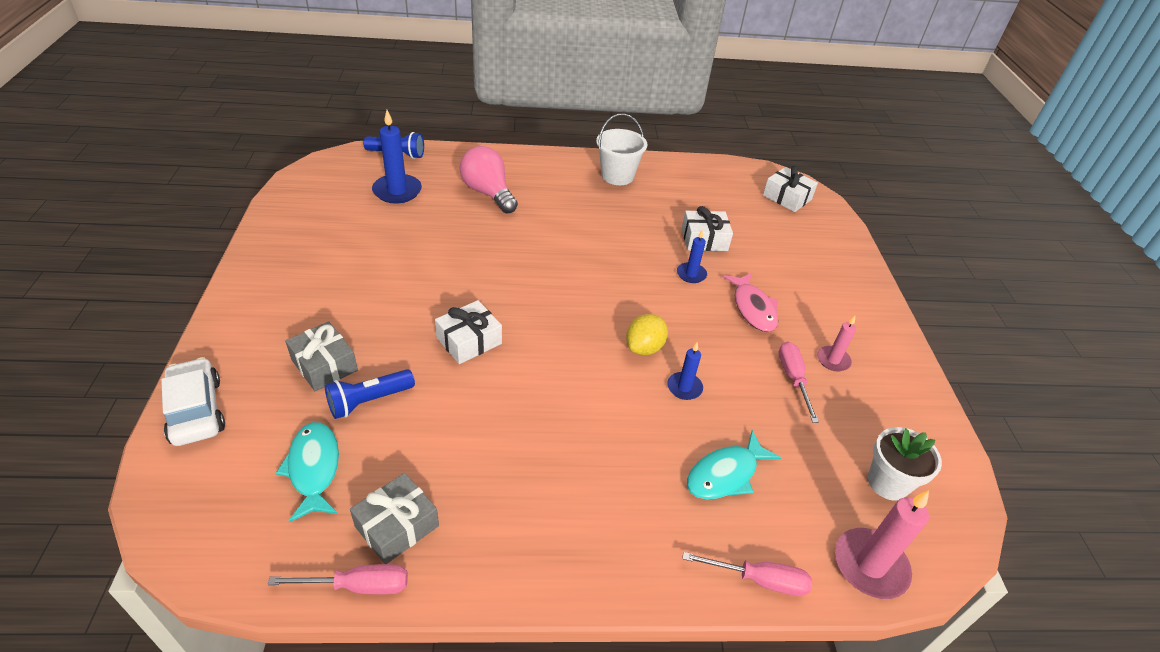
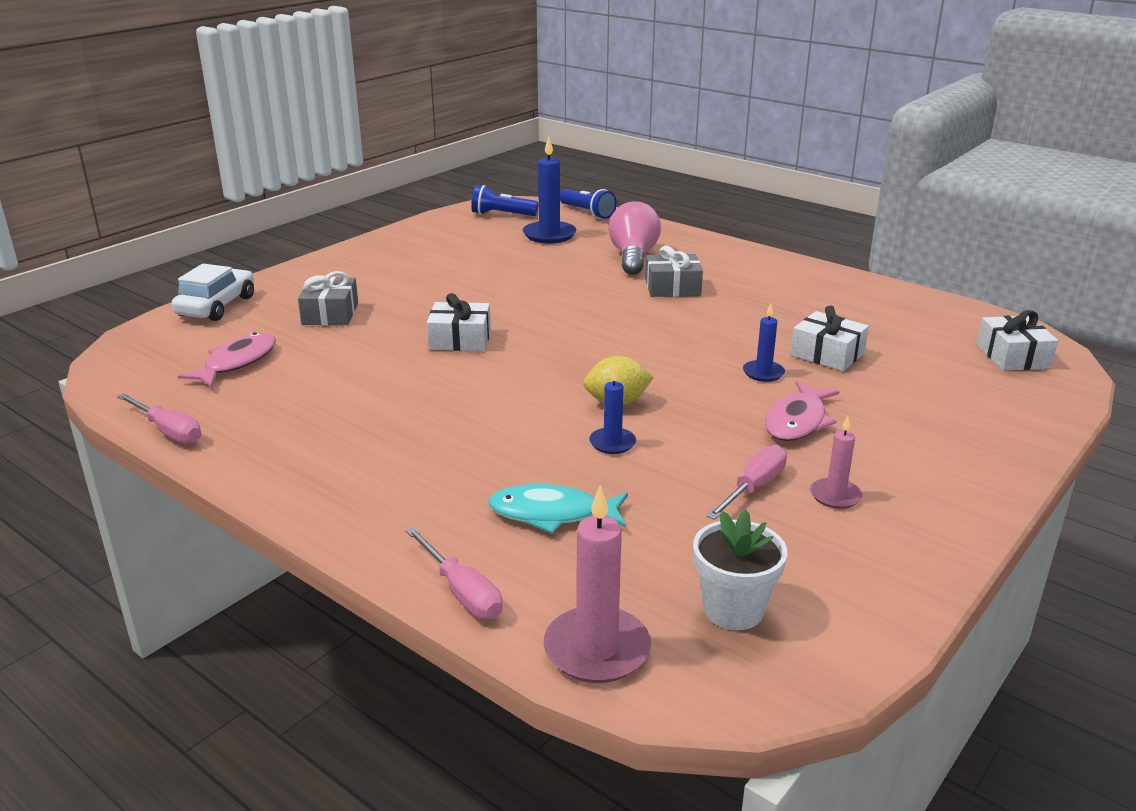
camera: 45 degrees right, 15 degrees down
turquoise fish [276,422,339,522] -> pink fish [178,332,276,388]
blue flashlight [325,369,415,419] -> blue flashlight moved to [471,185,538,216]
grey gift [350,473,439,564] -> grey gift moved to [645,246,703,297]
white bucket [596,114,648,185] -> none

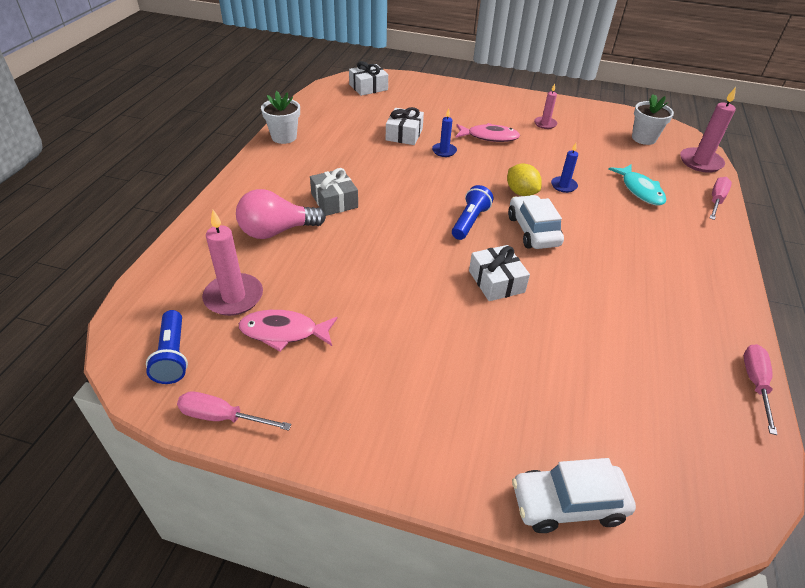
camera: 115 degrees left, 15 degrees up
pink fish [178,332,276,388] -> pink fish moved to [239,310,338,352]
grey gift [298,271,358,325] -> none
blue candle [523,136,577,244] -> pink candle [202,210,263,316]
blue flashlight [560,189,617,219] -> blue flashlight moved to [452,185,493,240]
pink screwdriver [707,445,787,520] -> pink screwdriver moved to [177,391,292,431]
none -> white flower pot [261,91,300,144]
none -> white car [508,195,564,249]

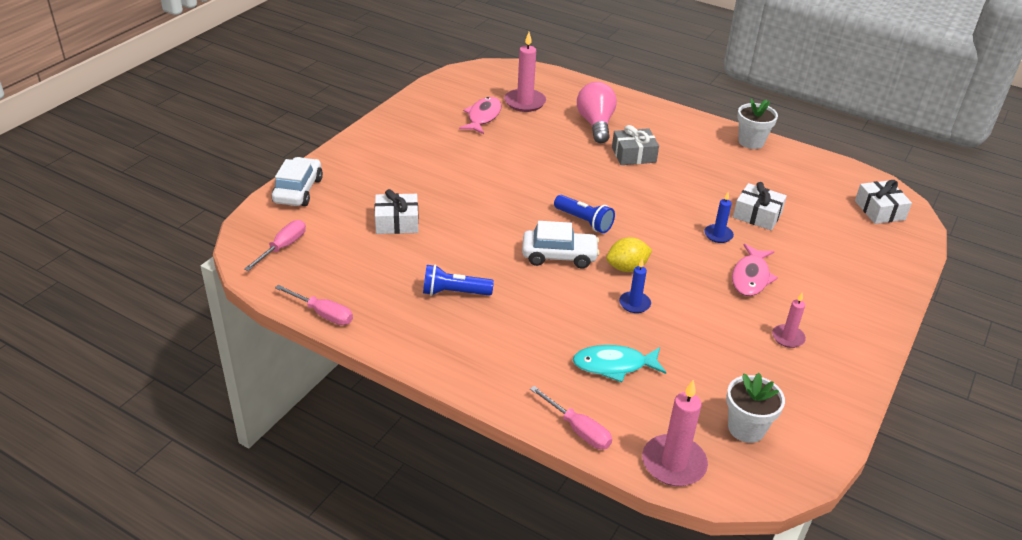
camera: 105 degrees right, 5 degrees down
blue flashlight [146,310,188,384] -> blue flashlight moved to [423,264,494,296]
pink screwdriver [177,391,292,431] -> pink screwdriver moved to [244,220,306,271]
white gift [469,245,530,301] -> white gift moved to [375,189,419,234]

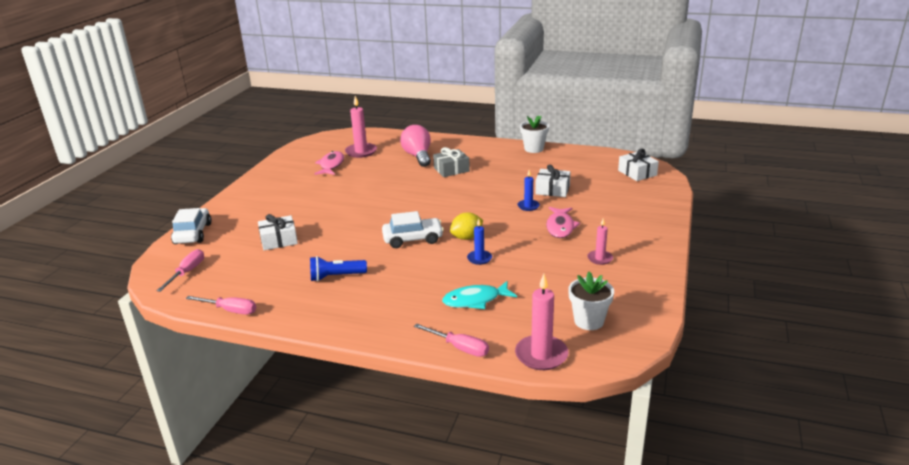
camera: 10 degrees left, 10 degrees down
blue flashlight [554,195,615,233] -> none

